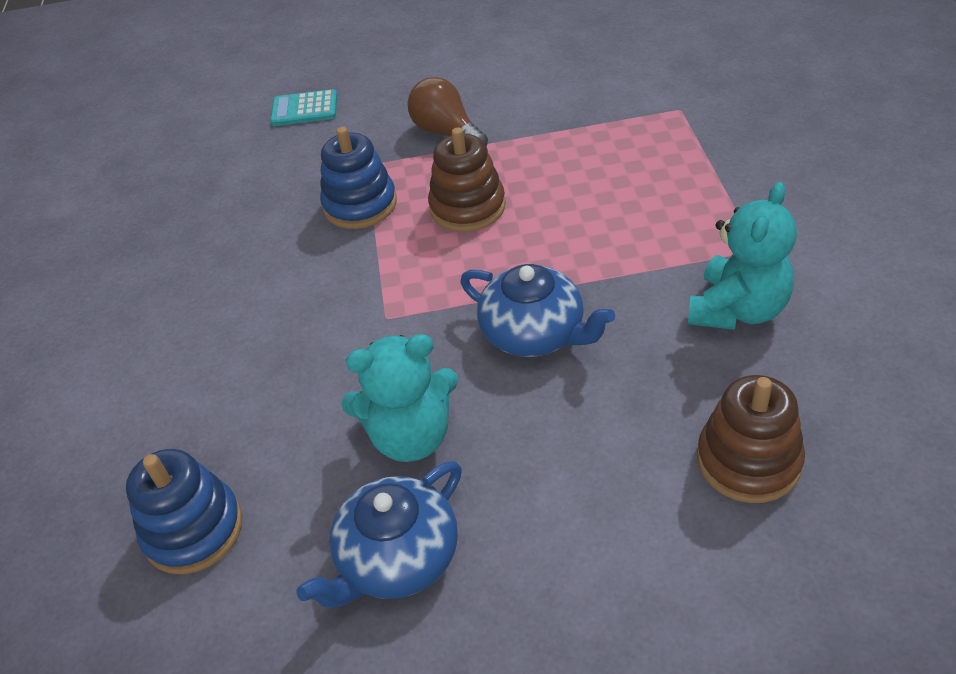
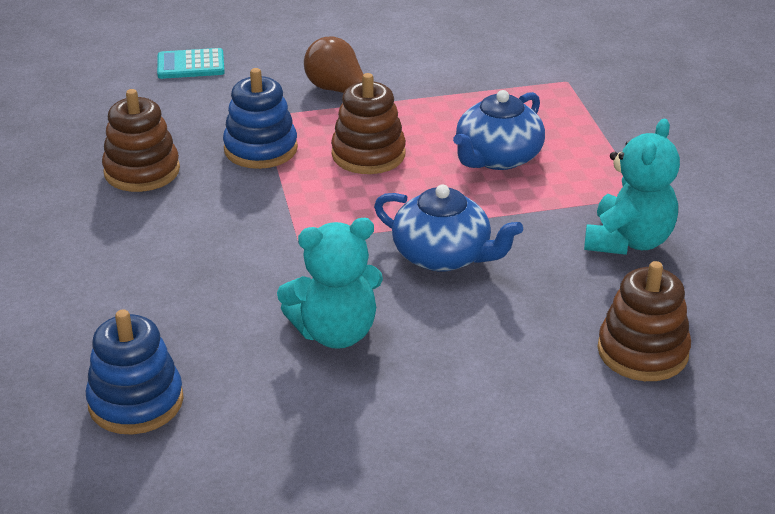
camera: 10 degrees left, 10 degrees down
blue teapot [297,461,462,608] -> blue teapot moved to [453,90,545,170]
none -> brown stacking toy [102,89,180,192]

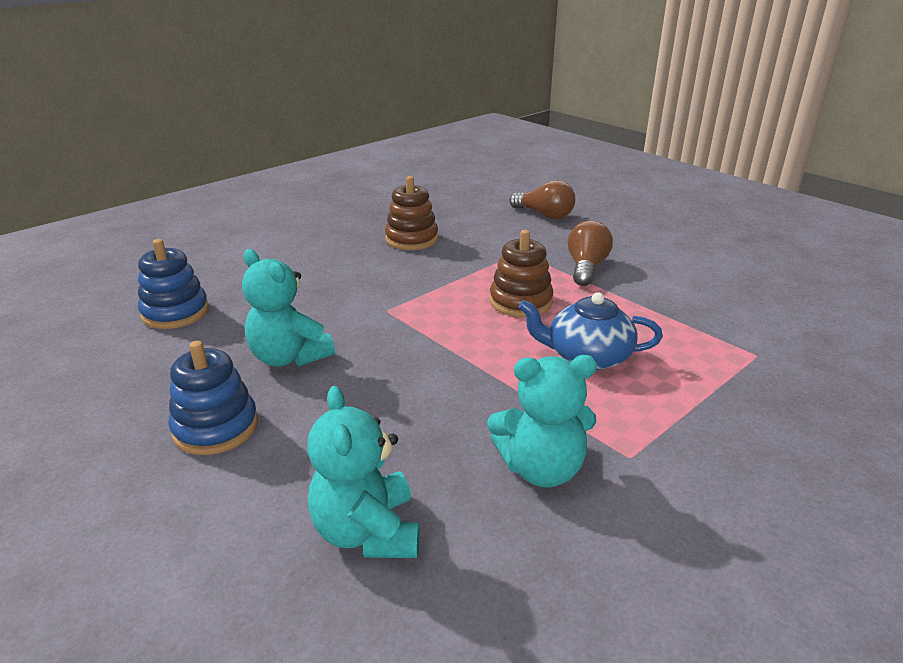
camera: 60 degrees right, 5 degrees down
turquoise calculator [157,48,225,79] -> brown light bulb [509,180,575,219]
blue stacking toy [223,68,298,169] -> blue stacking toy moved to [169,341,258,455]
blue teapot [374,184,523,272] -> none
brown stacking toy [597,261,691,381] -> turquoise teddy bear [307,386,419,558]

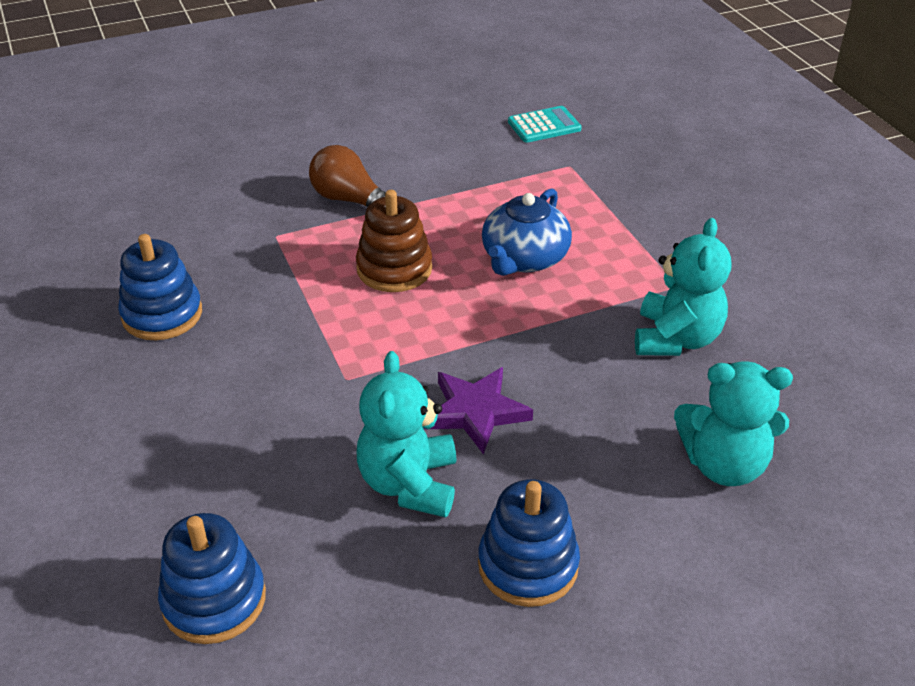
camera: 70 degrees left, 10 degrees up
turquoise teddy bear [242,249,335,367] -> turquoise teddy bear turned 120 degrees clockwise [357,351,457,517]
brown stacking toy [385,176,438,250] -> blue stacking toy [118,234,202,340]
brown light bulb [509,180,575,219] -> none
none -> purple star [423,367,533,455]
none -> turquoise calculator [508,106,582,143]

